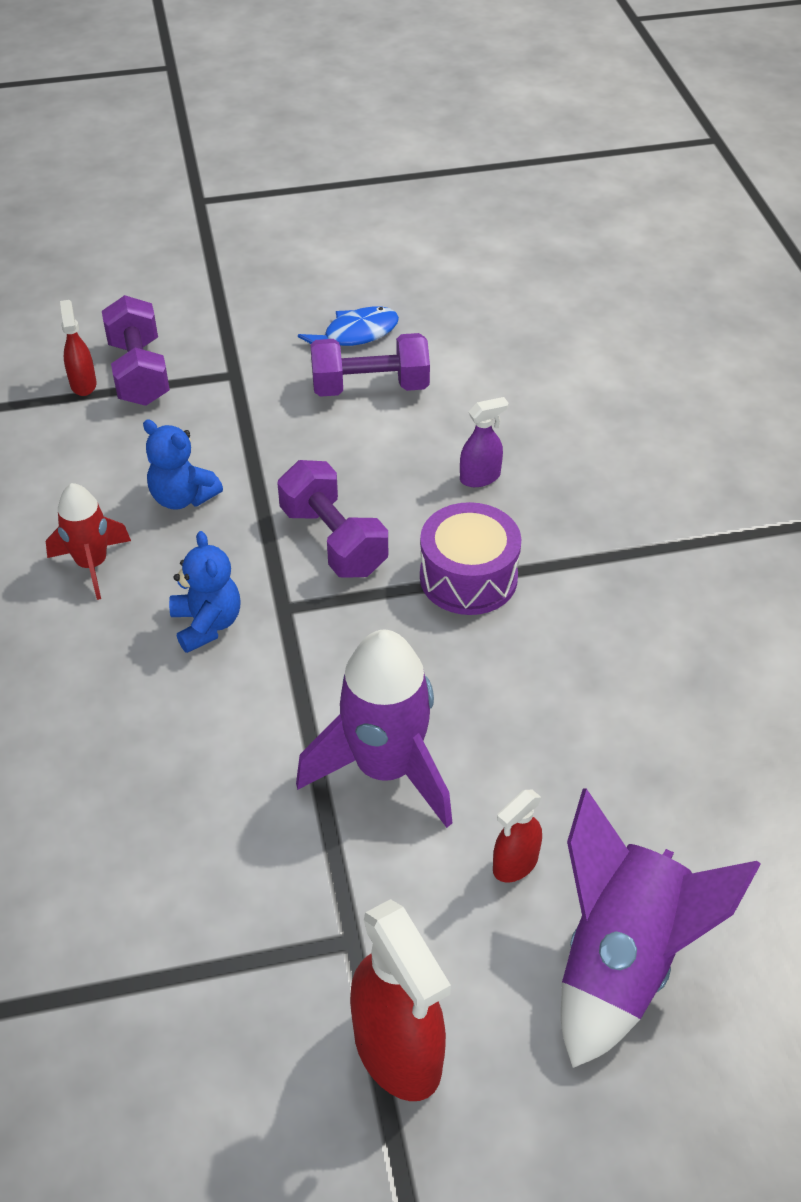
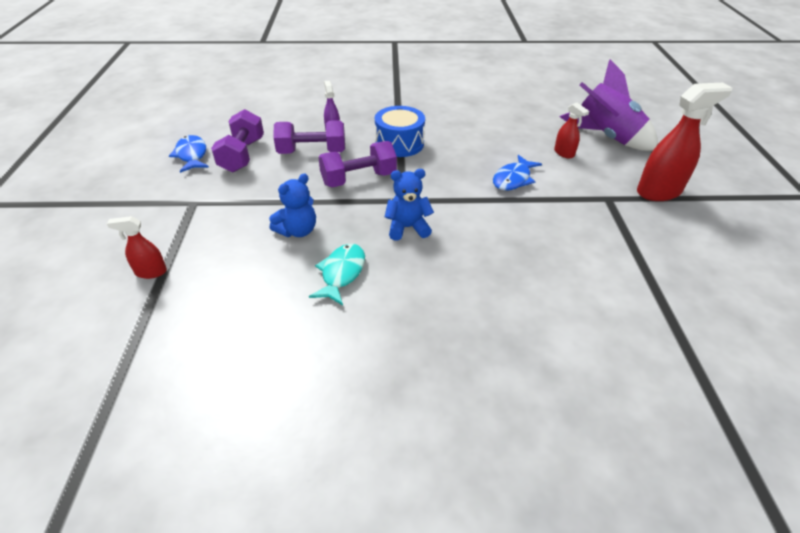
camera: 80 degrees left, 5 degrees down
red rocket [46,483,131,600] -> turquoise fish [309,244,365,305]
purple dumbbell [102,295,170,406] -> purple dumbbell moved to [274,120,345,154]
purple rocket [296,630,453,828] -> blue fish [493,155,542,191]
purple drum [420,502,521,615] -> blue drum [375,106,425,157]

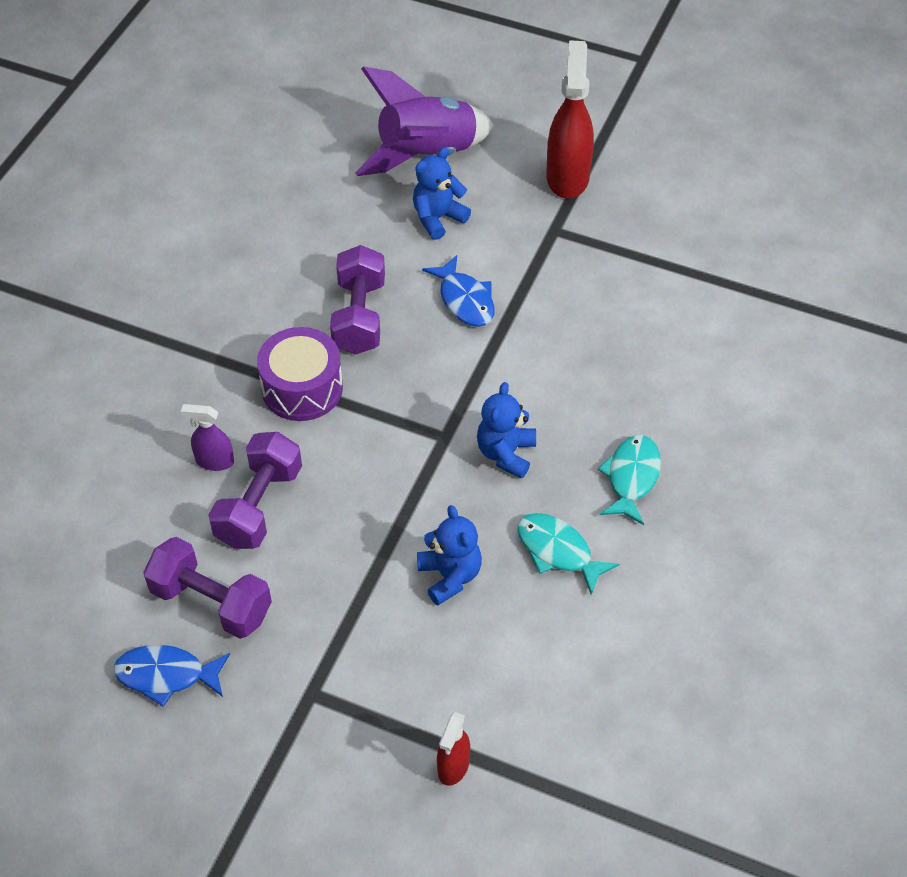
camera: 65 degrees left, 10 degrees up
purple dumbbell [318,141,397,187] -> purple dumbbell moved to [330,245,385,355]
blue drum [375,106,425,157] -> purple drum [257,327,343,421]
red spray bottle [554,103,589,158] -> blue teddy bear [413,147,471,240]
none -> turquoise fish [598,435,661,525]

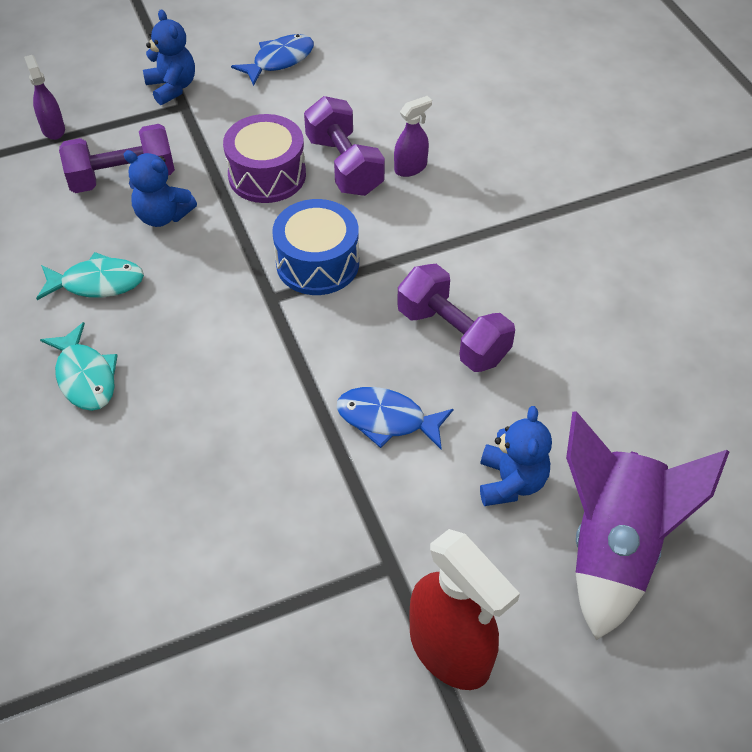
camera: 135 degrees right, 0 degrees up
purple dumbbell [143,537,272,639] -> purple dumbbell moved to [59,124,175,193]
purple drum [257,327,343,421] -> purple drum moved to [223,114,306,203]
red spray bottle [437,712,470,786] -> purple spray bottle [24,55,65,140]
blue teddy bear [477,382,536,479] -> blue teddy bear moved to [143,10,195,105]
none -> blue drum [272,199,359,295]

